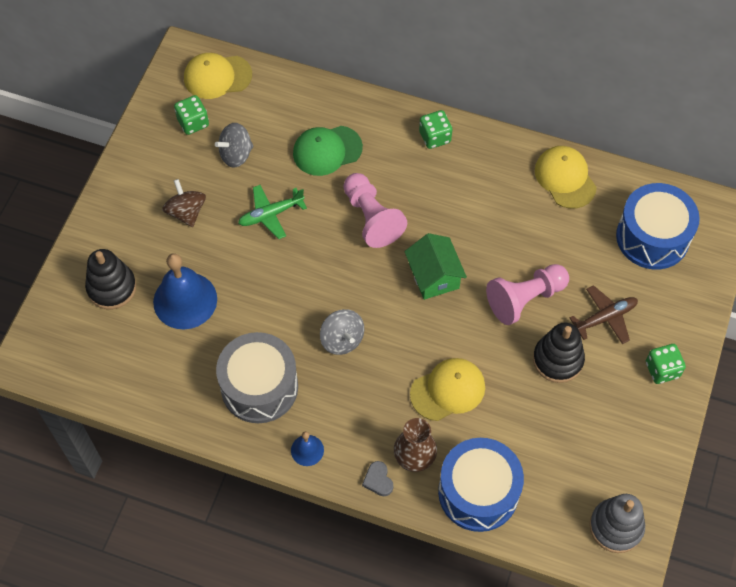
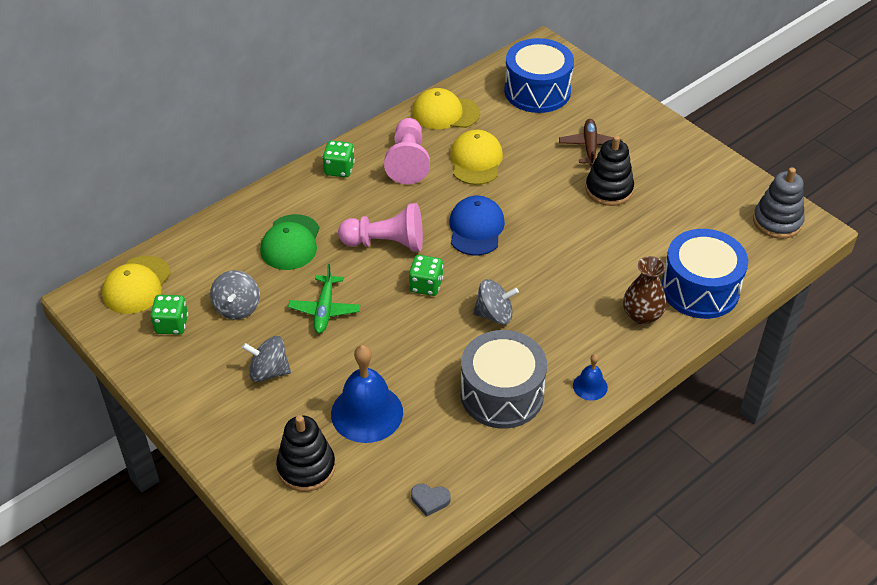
camera: 60 degrees left, 15 degrees down
brown spinning top [162,179,206,227] -> grey spinning top [242,336,291,382]
grey heart [362,461,393,496] -> grey heart moved to [411,484,451,516]
green house [404,233,467,300] -> blue cap [449,196,505,256]
yellow cap [410,358,485,421] -> yellow cap moved to [450,130,503,185]
pink pawn [486,264,569,325] -> pink pawn moved to [384,118,430,184]
green dice [646,344,686,384] -> green dice moved to [409,255,443,296]

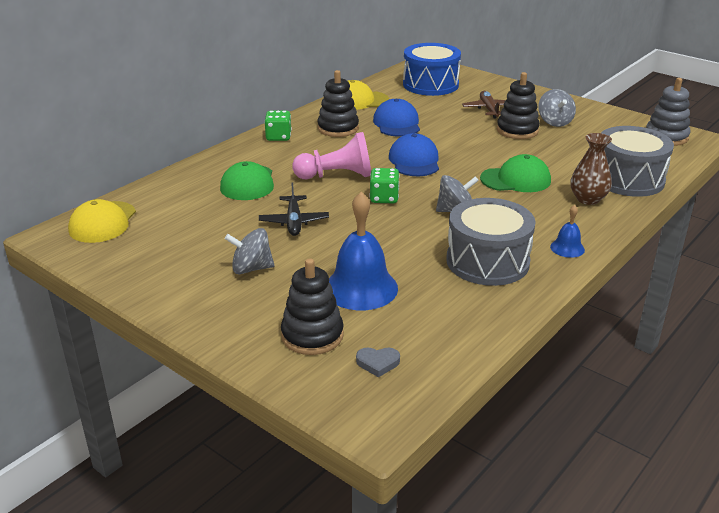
camera: 10 degrees left, 15 degrees down
green dice [150,295,188,335] -> none
grey spinning top [210,270,260,320] -> grey spinning top moved to [539,89,576,127]
green plane [288,264,360,334] -> black plane [259,182,329,236]
pink pawn [384,118,430,184] -> black stacking toy [317,70,359,137]
grey heart [411,484,451,516] -> grey heart moved to [356,347,400,377]
yellow cap [450,130,503,185] -> blue cap [373,99,420,137]
blue drum [662,229,748,319] -> grey drum [601,126,674,197]
none -> green cap [480,154,551,192]

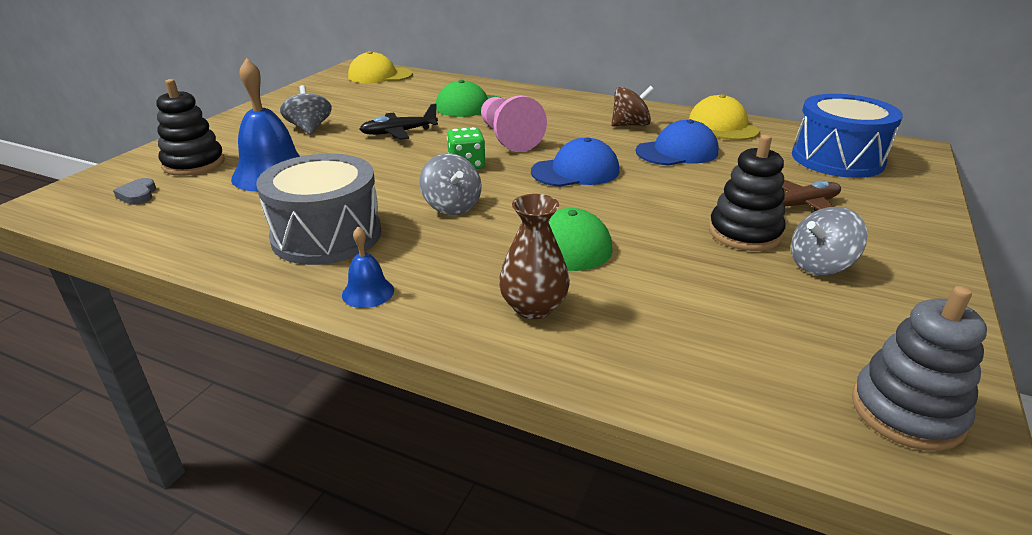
camera: 75 degrees right, 0 degrees up
green dice [264,111,292,141] -> none
black stacking toy [317,70,359,137] -> brown spinning top [611,86,654,127]
grey drum [601,126,674,197] -> none

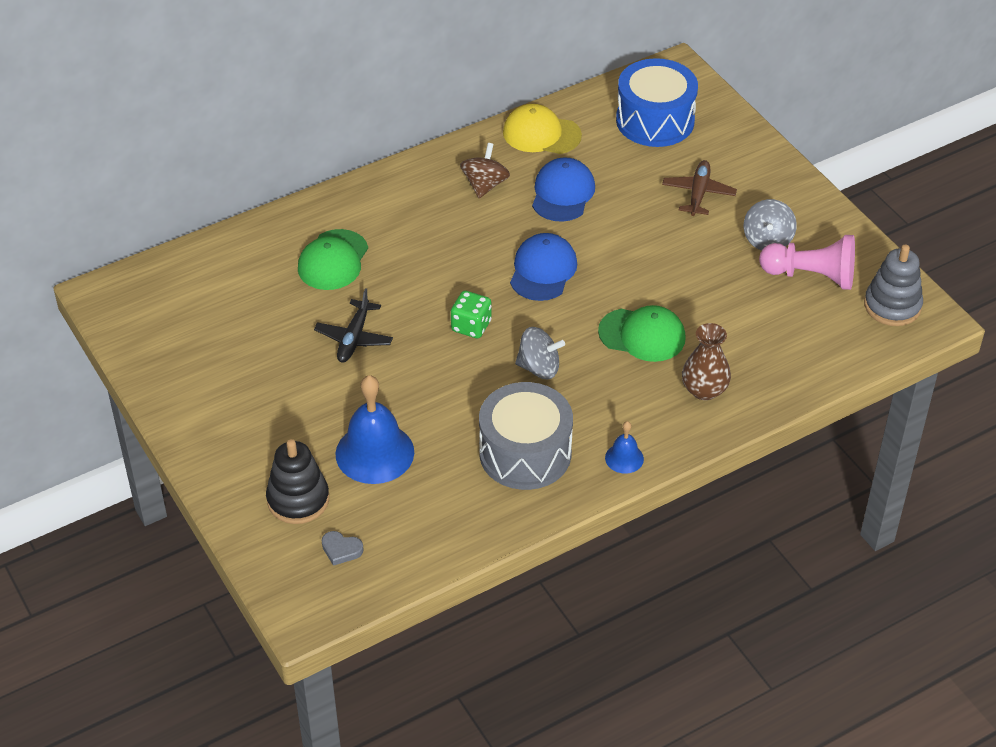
camera: 55 degrees left, 15 degrees up
grey spinning top [280,85,332,135] -> none
yellow cap [348,51,413,83] -> none
pink pawn [481,96,547,152] -> pink pawn moved to [759,235,855,290]
black stacking toy [709,135,785,251] -> none

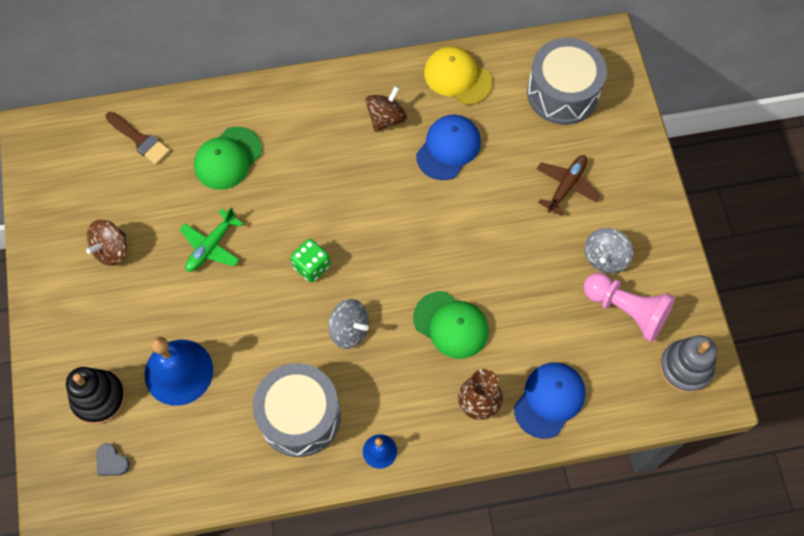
camera: 20 degrees right, 20 degrees up
black plane [314,288,393,363] -> green plane [179,207,243,272]
blue cap [510,233,577,301] -> blue cap moved to [514,362,586,439]
blue drum [616,58,698,147] -> grey drum [527,38,607,125]
none -> brown spinning top [86,220,126,266]
none -> brown brush [106,112,170,165]

